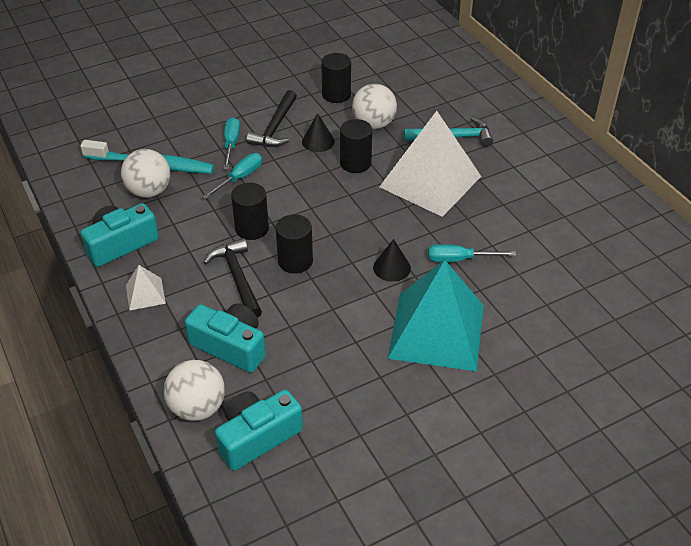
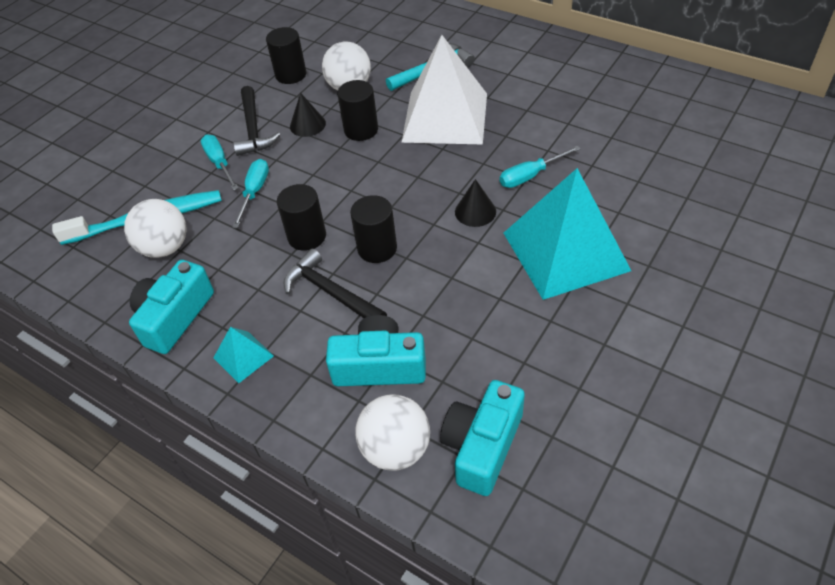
camera: 25 degrees left, 5 degrees up
white pyramid [126,265,166,311] -> turquoise pyramid [213,327,274,383]

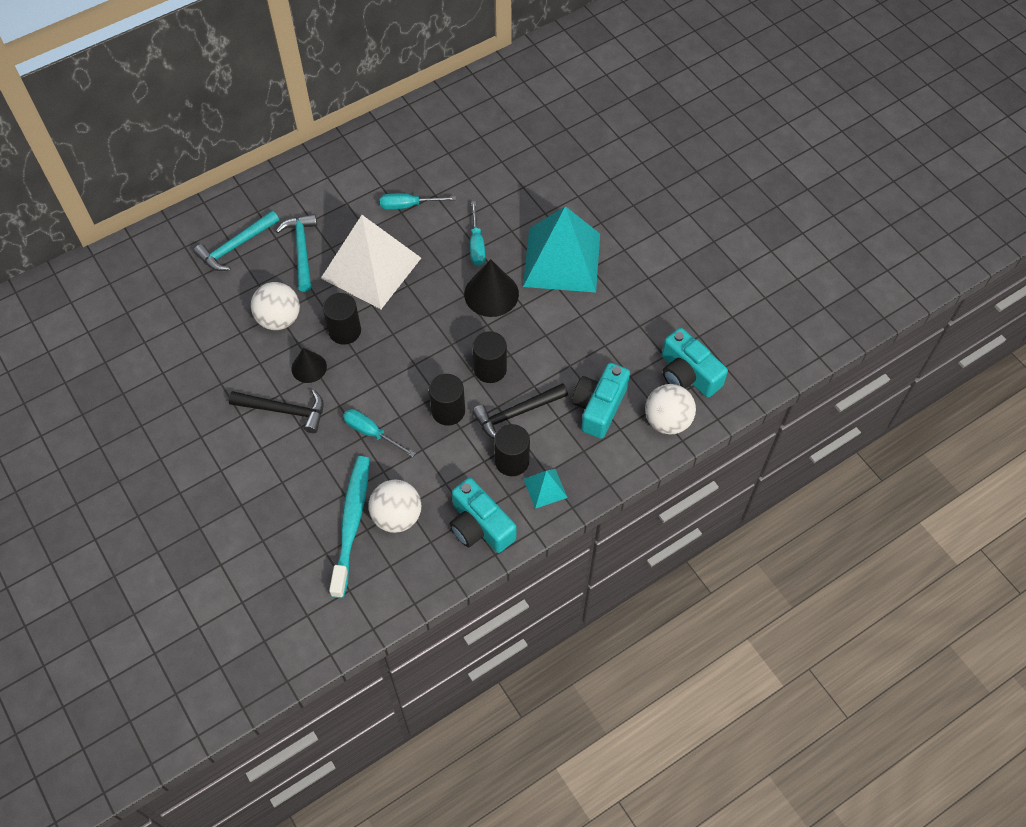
camera: 70 degrees left, 10 degrees up
turquoise screwdriver [201,135,239,191] -> turquoise screwdriver moved to [380,193,456,210]
black cylinder [266,27,307,84] -> black cylinder moved to [494,424,530,476]
black cone [455,179,496,227] -> black cone [464,259,519,317], size x1.61
none -> turquoise hammer [194,211,279,271]

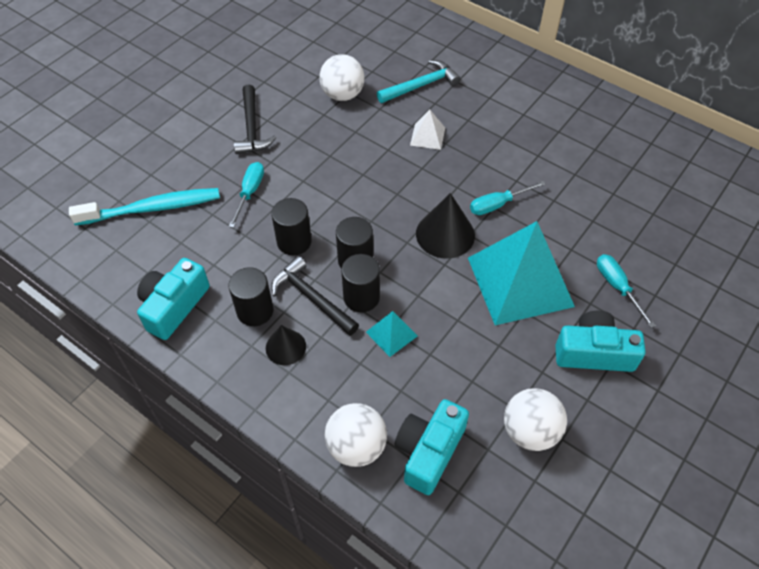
camera: 70 degrees right, 5 degrees down
turquoise hammer [194,211,279,271] -> none
black cone [292,348,327,383] -> black cone moved to [266,325,306,365]
white pyramid [321,215,421,309] -> white pyramid [410,110,445,150], size x0.43
black cylinder [323,293,361,345] -> black cylinder moved to [341,254,380,312]
white ball [368,480,421,533] -> white ball moved to [504,388,567,451]
turquoise screwdriver [380,193,456,210] -> turquoise screwdriver moved to [597,254,656,328]
turquoise pyramid [523,469,568,509] -> turquoise pyramid moved to [366,311,418,357]
turquoise camera [572,363,630,439] -> turquoise camera moved to [555,311,646,372]

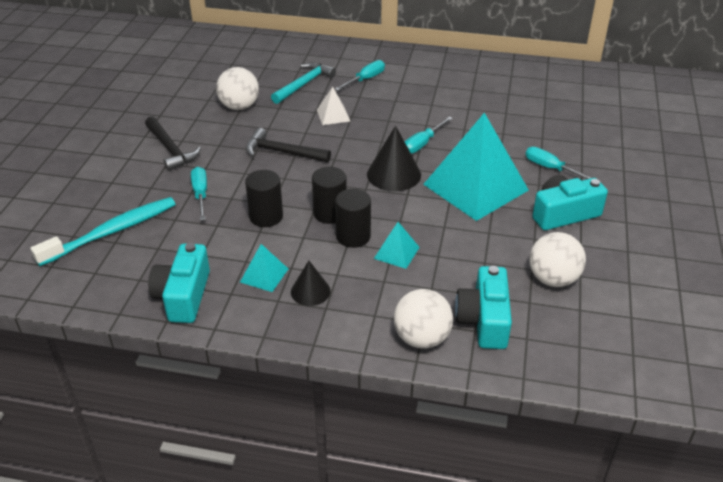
camera: 25 degrees left, 15 degrees down
black cylinder [228,267,274,326] -> turquoise pyramid [240,244,288,292]
black hammer [271,256,359,336] -> black hammer moved to [246,128,331,162]
none -> turquoise screwdriver [335,60,385,91]

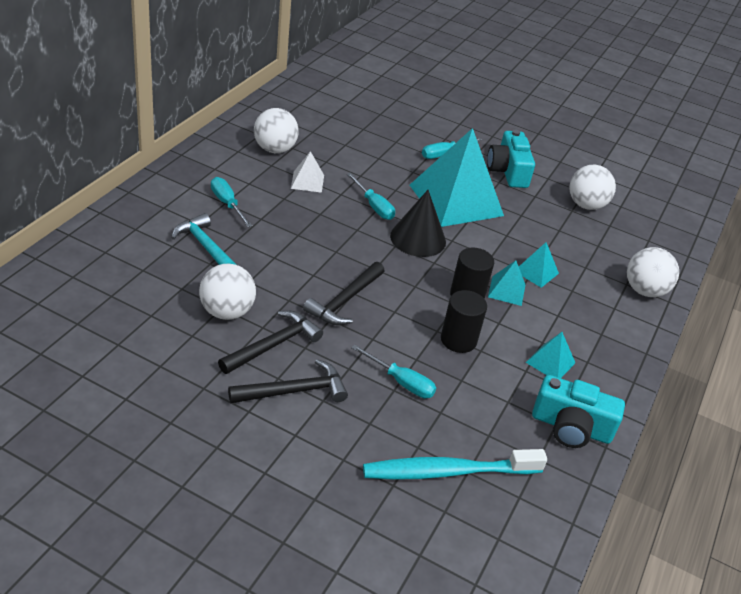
camera: 80 degrees left, 0 degrees up
turquoise toothbrush [30,197,176,266] -> turquoise toothbrush turned 75 degrees counterclockwise [363,449,547,480]
turquoise screwdriver [191,167,207,221] -> turquoise screwdriver turned 150 degrees counterclockwise [351,344,436,398]
black cone [291,261,331,306] -> none
white pyramid [317,87,350,125] -> white pyramid moved to [291,151,324,193]
black cylinder [335,189,371,248] -> turquoise pyramid [488,260,526,306]
turquoise camera [455,266,512,349] -> none
none -> black hammer [218,311,323,374]
none -> white ball [254,108,299,153]

